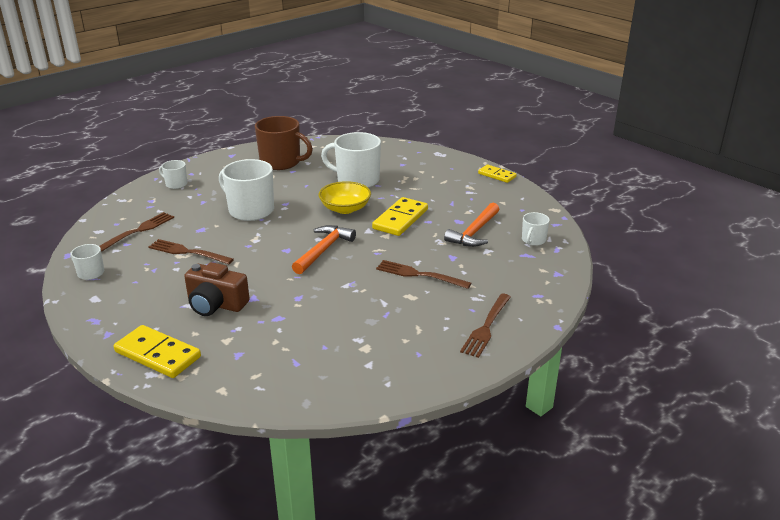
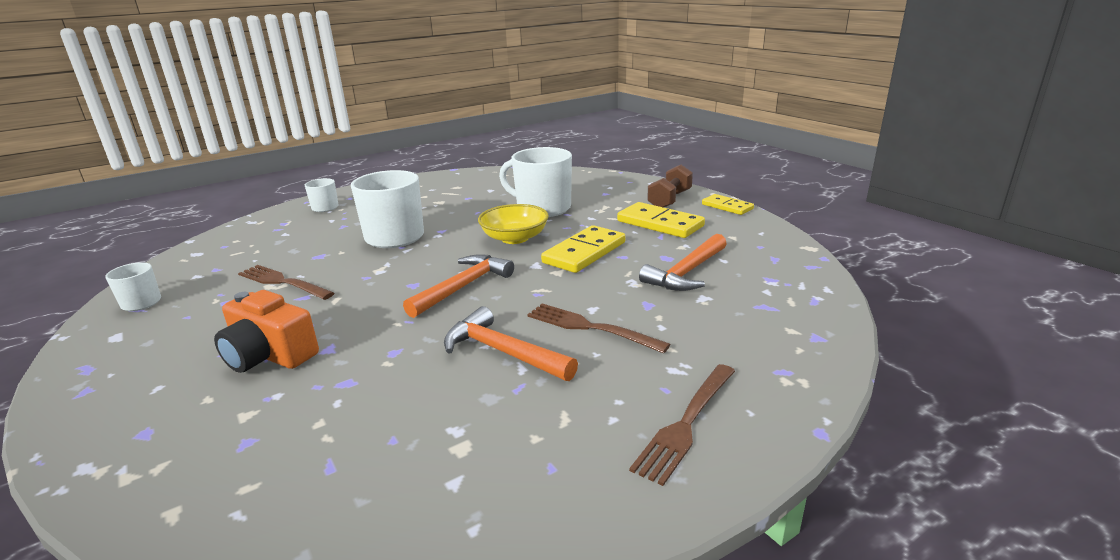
camera: 10 degrees right, 5 degrees down
brown fork [99,212,174,252] -> none
yellow domino [114,325,201,378] -> yellow domino moved to [617,202,705,238]
brown camera [184,262,250,316] -> orange camera [214,290,319,373]
brown mug [255,116,313,170] -> none
white mug [522,212,550,246] -> none
none -> orange hammer [444,306,578,381]
none -> brown dumbbell [647,165,693,208]

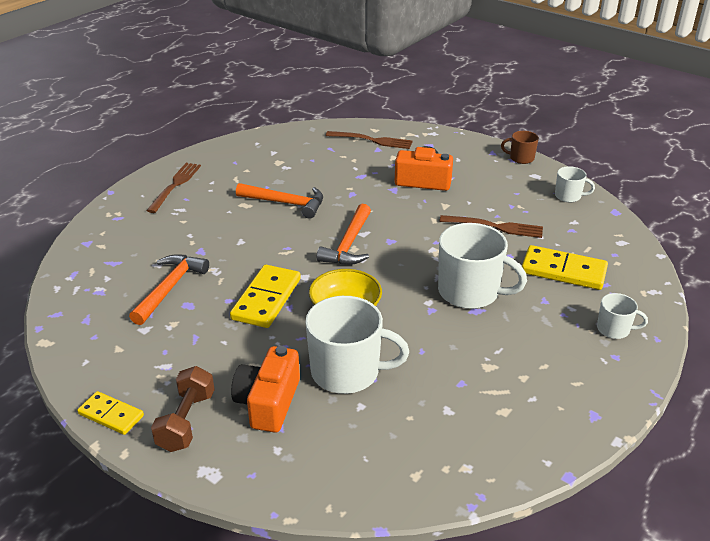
camera: 160 degrees right, 10 degrees up
brown fork [527,304,670,353] -> brown fork moved to [326,131,413,149]
yellow domino [617,202,705,238] -> yellow domino moved to [522,245,608,290]
none -> orange camera [231,346,300,433]
none -> brown mug [501,131,539,164]

